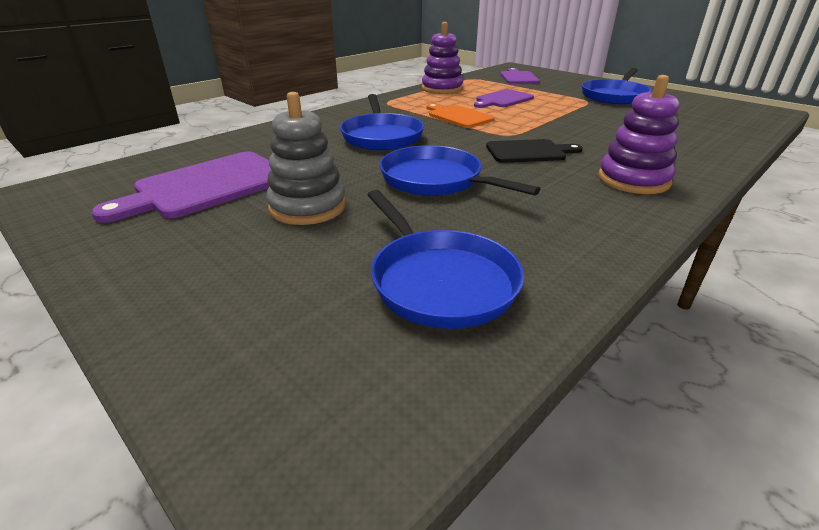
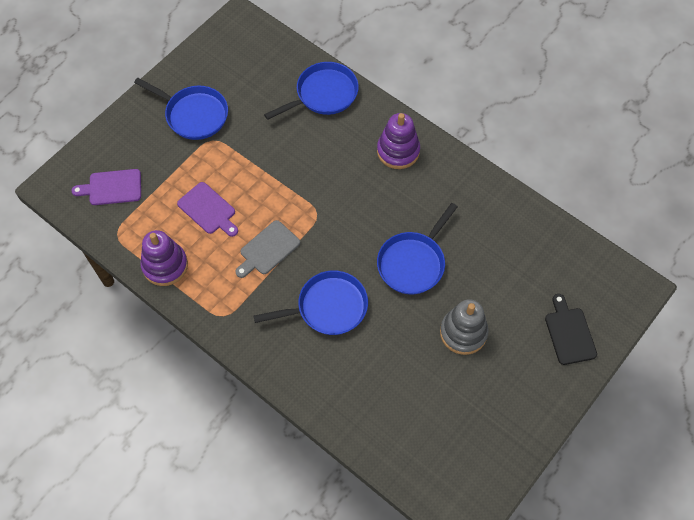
camera: 95 degrees left, 30 degrees up
purple cutting board [91,151,271,223] -> none
blue pan [368,190,524,329] -> blue pan moved to [264,62,359,120]
orange cutting board [426,104,495,128] -> grey cutting board [235,220,300,278]
black cutting board [486,139,583,163] -> black cutting board moved to [545,294,597,365]

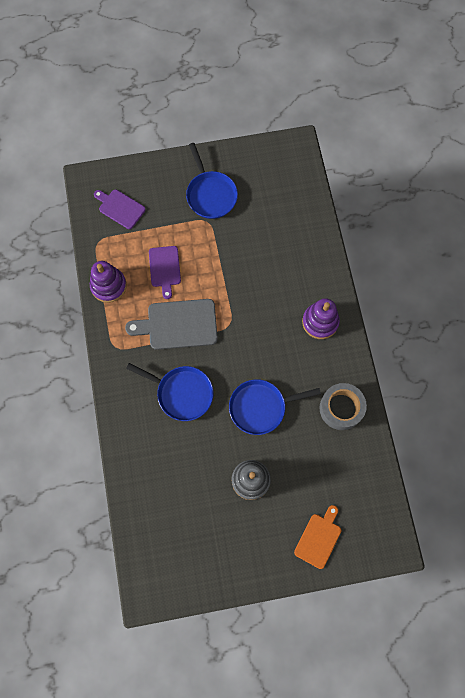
camera: 40 degrees right, 10 degrees up
grey cutting board [235,220,300,278] -> grey cutting board [125,299,218,350], size x1.59
blue pan [264,62,359,120] -> none
black cutting board [545,294,597,365] -> orange cutting board [294,505,341,569]
none -> grey tape [320,383,367,430]

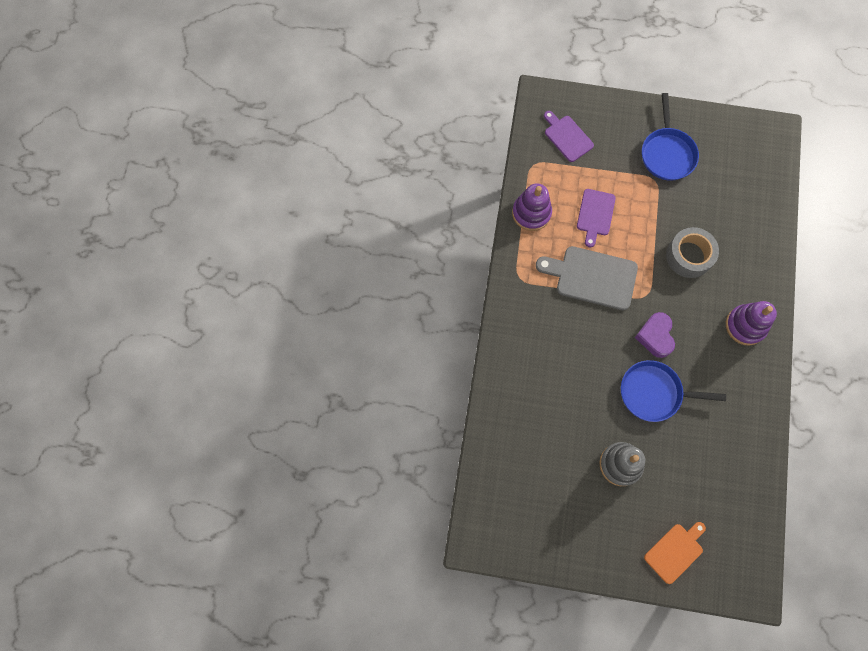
camera: 20 degrees right, 0 degrees up
blue pan [126,363,213,421] -> none
grey tape [320,383,367,430] -> grey tape moved to [666,227,719,278]
none -> purple heart [635,312,675,358]

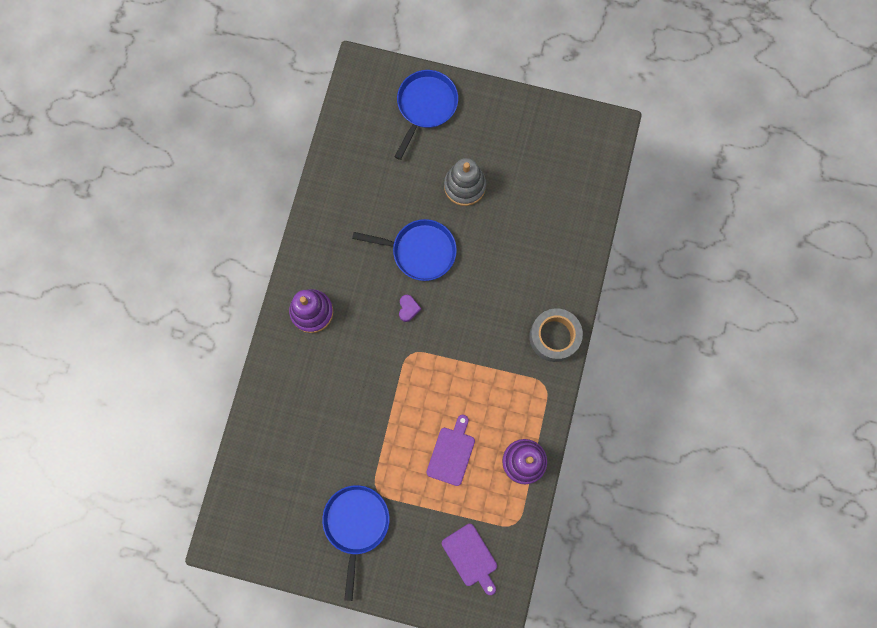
camera: 175 degrees left, 5 degrees up
grey cutting board [536,246,638,310] -> none
purple heart [635,312,675,358] -> purple heart [399,295,421,322], size x0.58
orange cutting board [644,522,706,584] -> blue pan [395,70,458,160]
grey tape [666,227,719,278] -> grey tape moved to [529,308,583,362]

